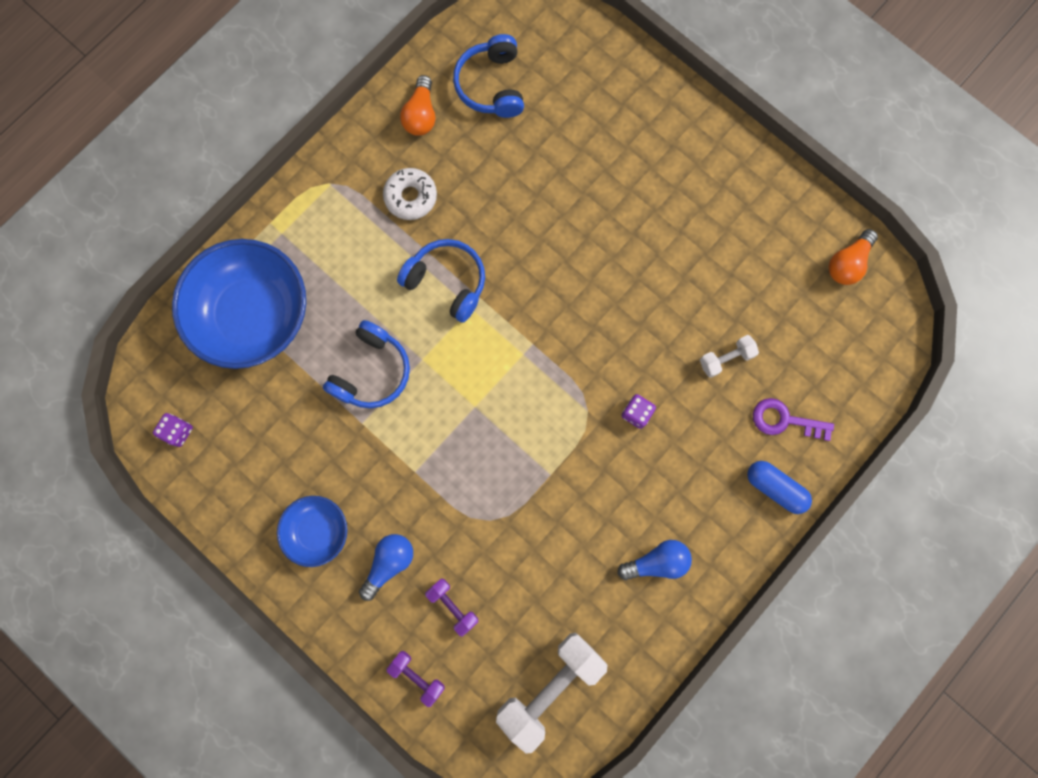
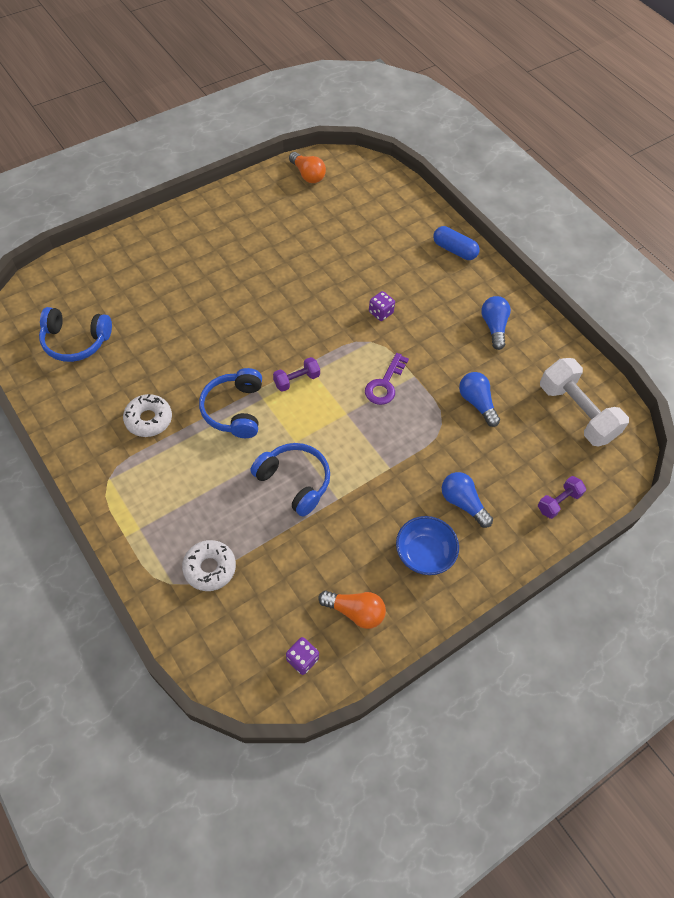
camera: 80 degrees left, 20 degrees down
blue bowl [172,239,306,369] -> white donut [182,540,236,591]
blue headphones [397,239,485,323] -> blue headphones turned 45 degrees counterclockwise [199,368,262,438]
orange light bulb [400,75,435,136] -> orange light bulb moved to [319,590,386,629]
purple dumbbell [425,578,478,637] -> purple dumbbell moved to [273,357,320,392]
white dumbbell [700,335,759,378] -> none
blue capsule [747,461,812,514] -> blue capsule turned 75 degrees clockwise [433,226,480,260]
purple key [753,398,834,441] -> purple key moved to [365,353,409,405]
none -> blue light bulb [459,372,500,427]

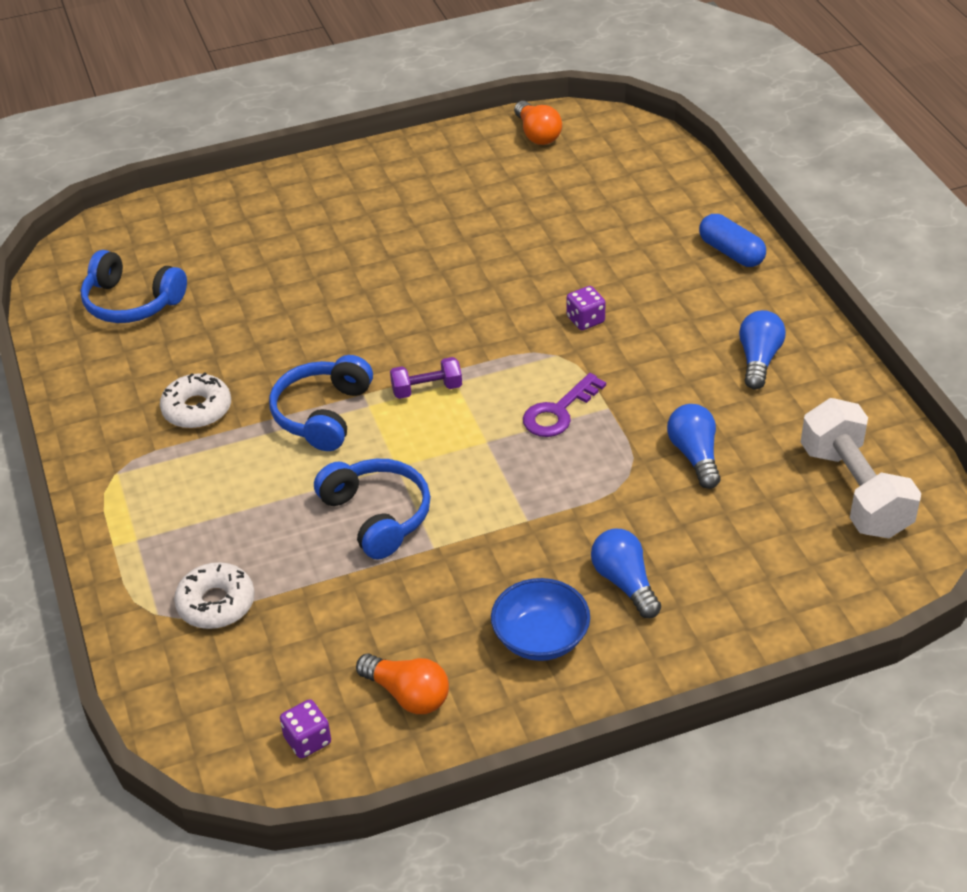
camera: 20 degrees right, 15 degrees down
purple dumbbell [538,476,586,519] -> none

